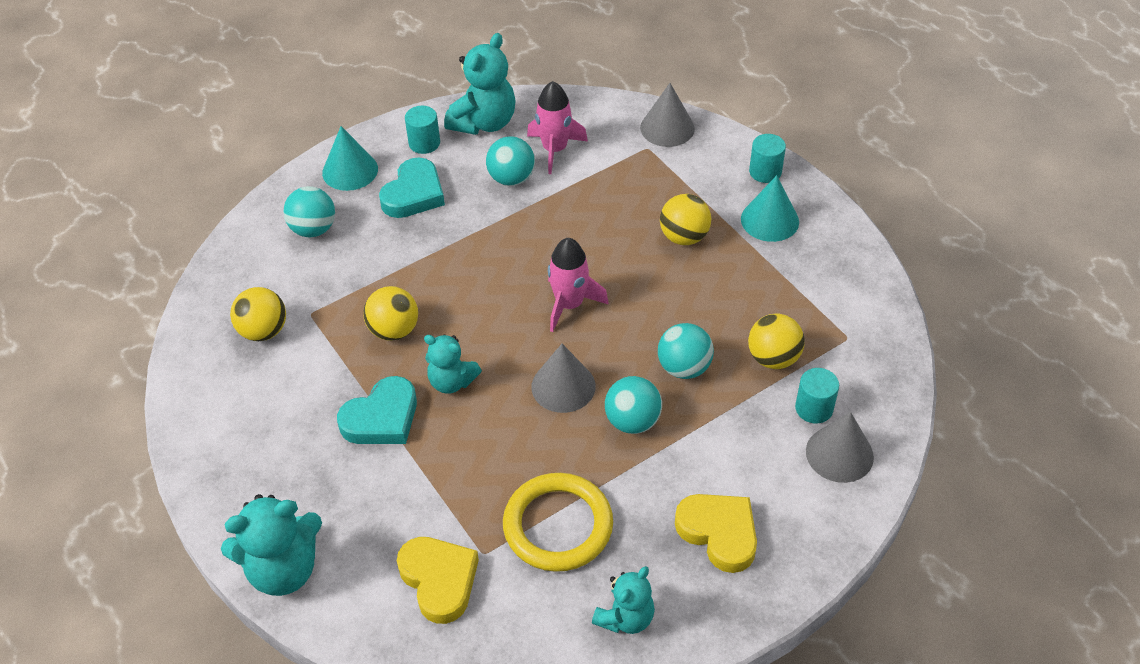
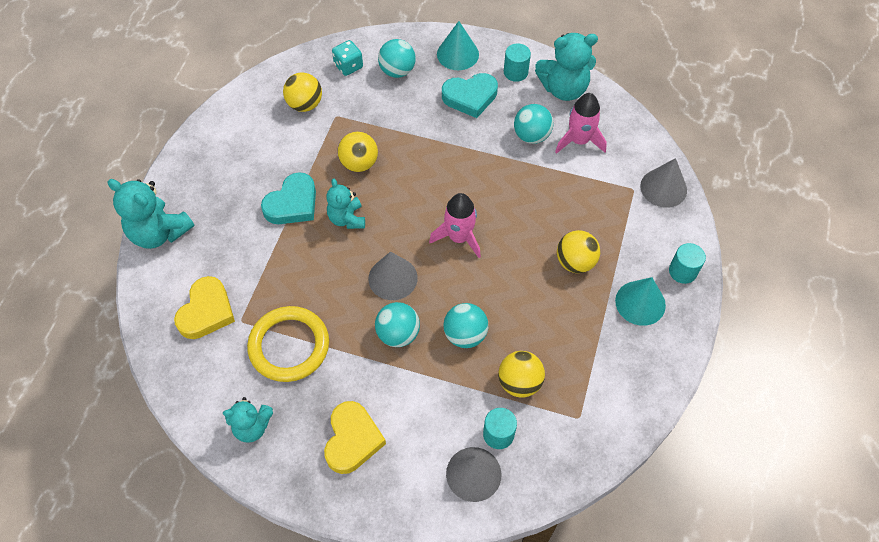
camera: 50 degrees right, 10 degrees up
turquoise heart [337,376,417,444] -> turquoise heart turned 60 degrees counterclockwise [261,172,316,224]
none -> turquoise dice [332,40,363,76]

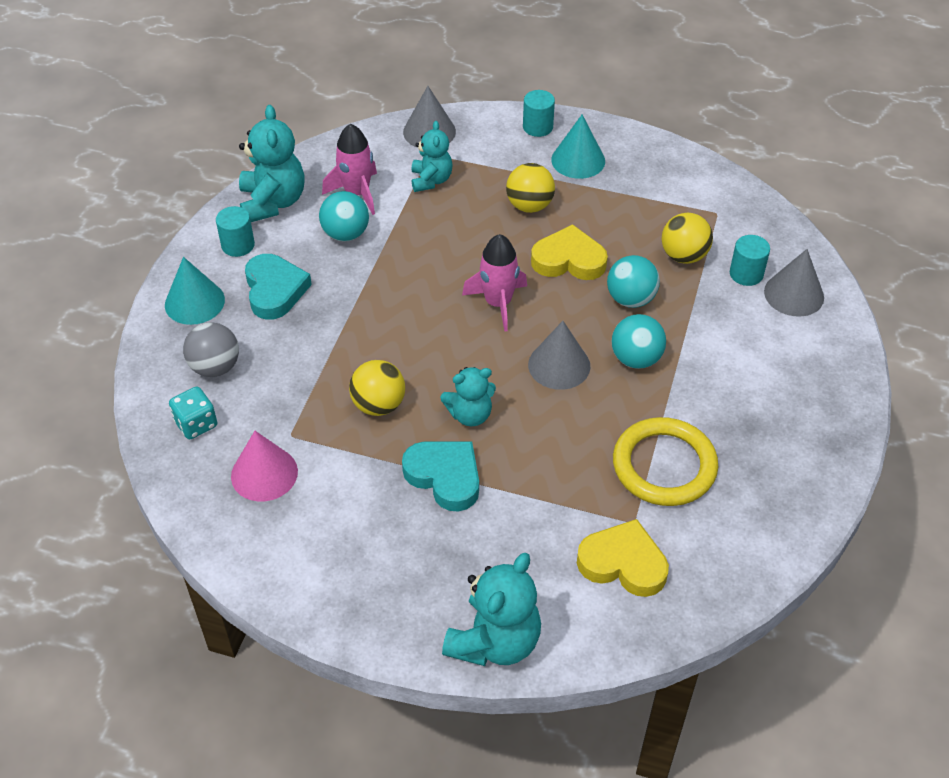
camera: 90 degrees left, 10 degrees down
turquoise teddy bear [223,397,273,443] -> turquoise teddy bear moved to [411,121,453,192]
yellow ball [283,73,322,112] -> pink cone [231,431,298,502]
yellow heart [324,401,386,474] -> yellow heart moved to [531,224,608,280]
turquoise ball [378,39,416,78] -> grey ball [183,322,239,377]

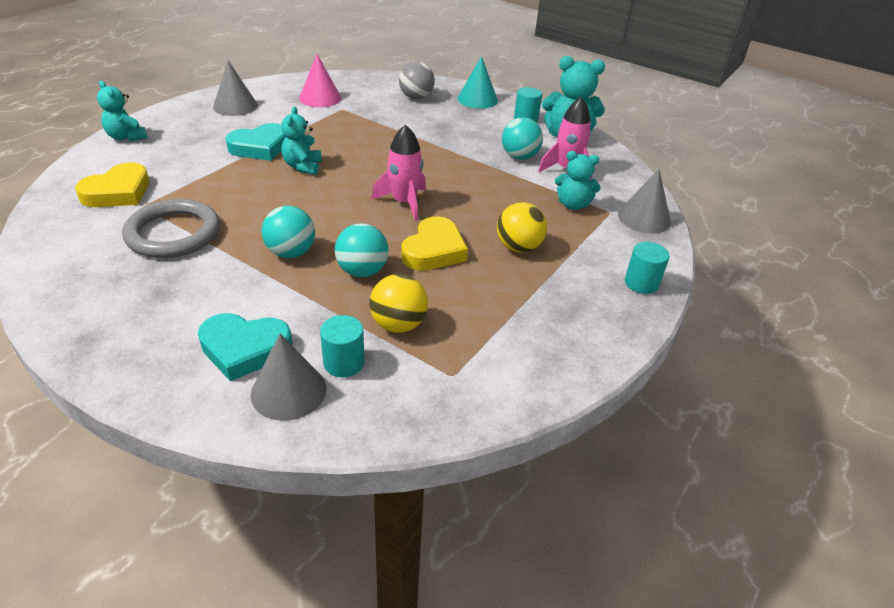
camera: 105 degrees right, 10 degrees down
turquoise dice [169,387,217,439] -> none
turquoise heart [245,254,312,320] -> turquoise heart moved to [198,313,292,381]
yellow ball [349,360,405,416] -> none
turquoise teddy bear [442,553,541,666] -> turquoise teddy bear [97,81,147,141], size x0.63
grey cone [528,321,590,390] -> grey cone moved to [213,61,258,116]
turquoise cone [551,115,605,179] -> none
yellow ring [613,417,718,506] -> grey ring [122,199,220,258]

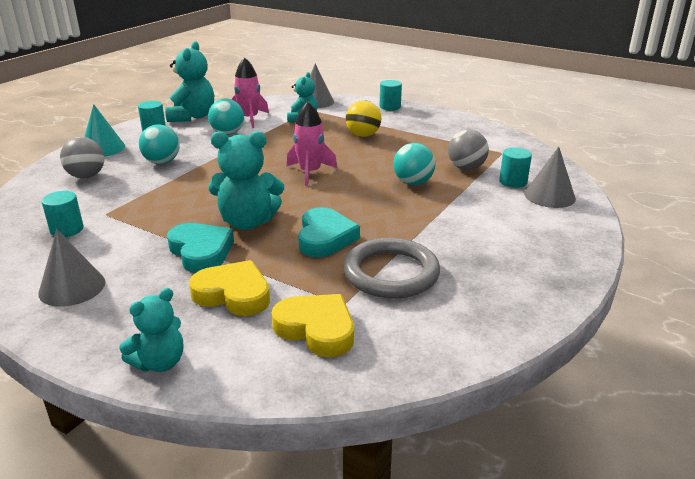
camera: 90 degrees left, 10 degrees down
turquoise heart [198,313,292,381] -> turquoise heart moved to [298,207,360,257]
turquoise ball [262,206,315,258] -> turquoise ball moved to [139,124,180,164]
turquoise teddy bear [281,107,322,175] -> turquoise teddy bear [209,131,284,230], size x1.59
pink cone [299,54,341,107] -> turquoise cylinder [42,191,83,237]
yellow ball [369,274,428,333] -> grey ball [448,130,489,170]
yellow heart [401,216,468,271] -> yellow heart moved to [189,260,270,316]

